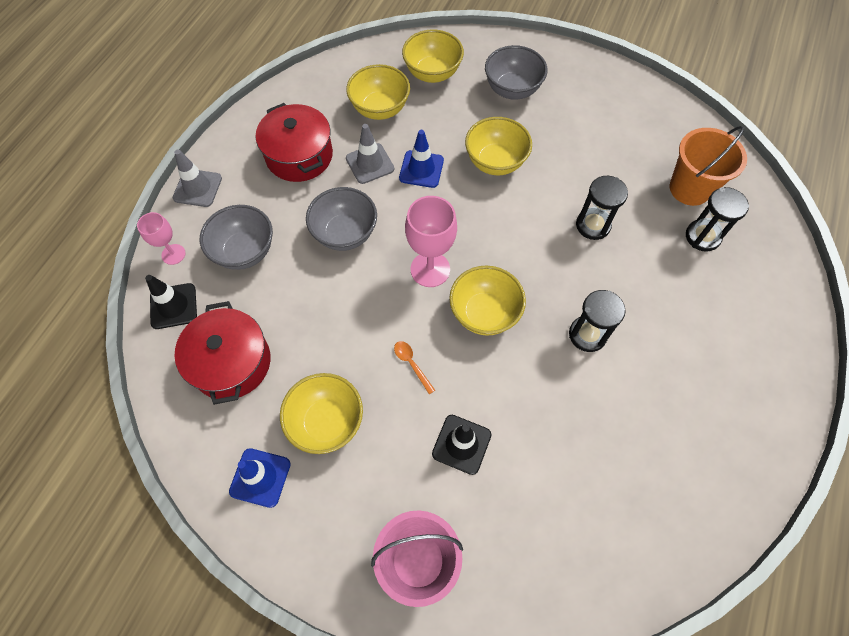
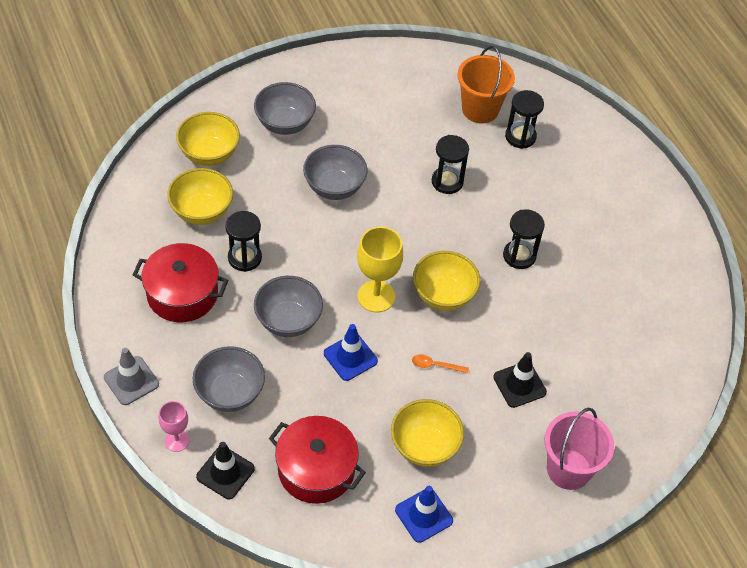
camera: 50 degrees left, 10 degrees down
grey traffic cone [346,124,394,184] -> black hourglass [225,211,262,272]
blue traffic cone [399,130,444,188] -> blue traffic cone moved to [324,324,378,381]
pink goblet [405,196,457,287] -> yellow goblet [357,227,403,313]
yellow bowl [465,117,532,175] -> grey bowl [303,145,367,200]

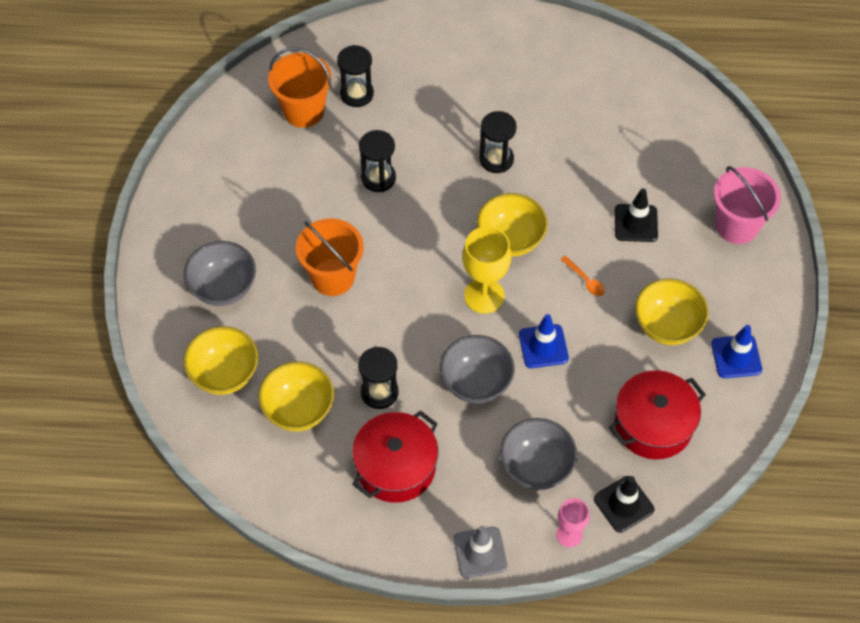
camera: 60 degrees left, 5 degrees up
grey bowl [303,145,367,200] -> orange bucket [296,218,364,296]
orange spoon [412,354,469,373] -> orange spoon turned 75 degrees counterclockwise [561,256,605,296]

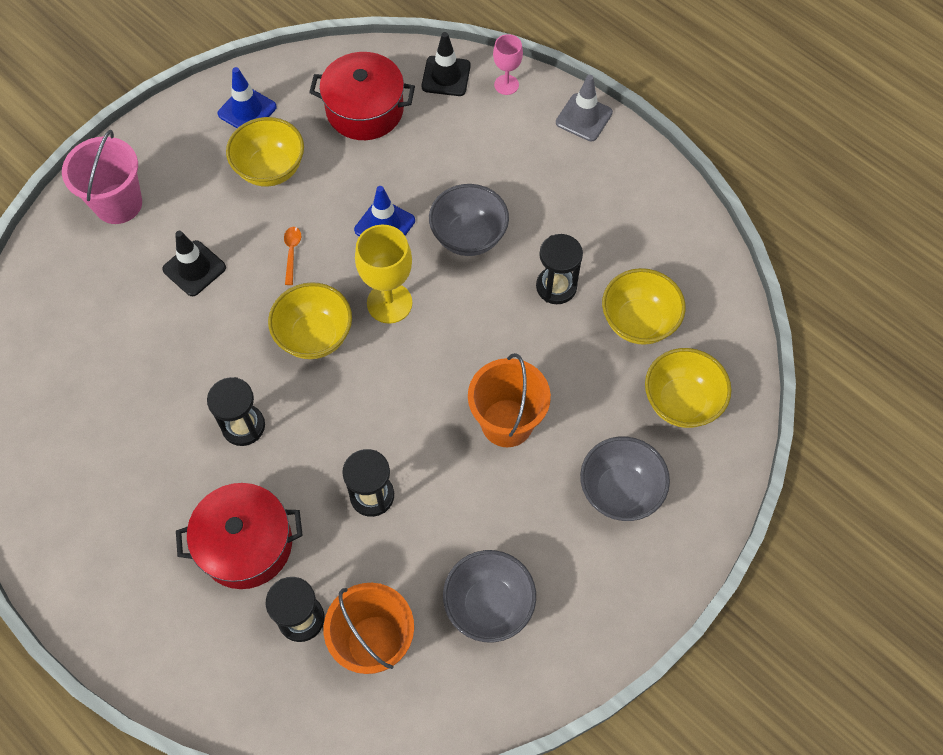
camera: 140 degrees left, 5 degrees up
red pot [352,410,438,503] -> red pot moved to [176,483,303,589]
grey bowl [500,418,577,490] -> grey bowl moved to [443,550,536,642]

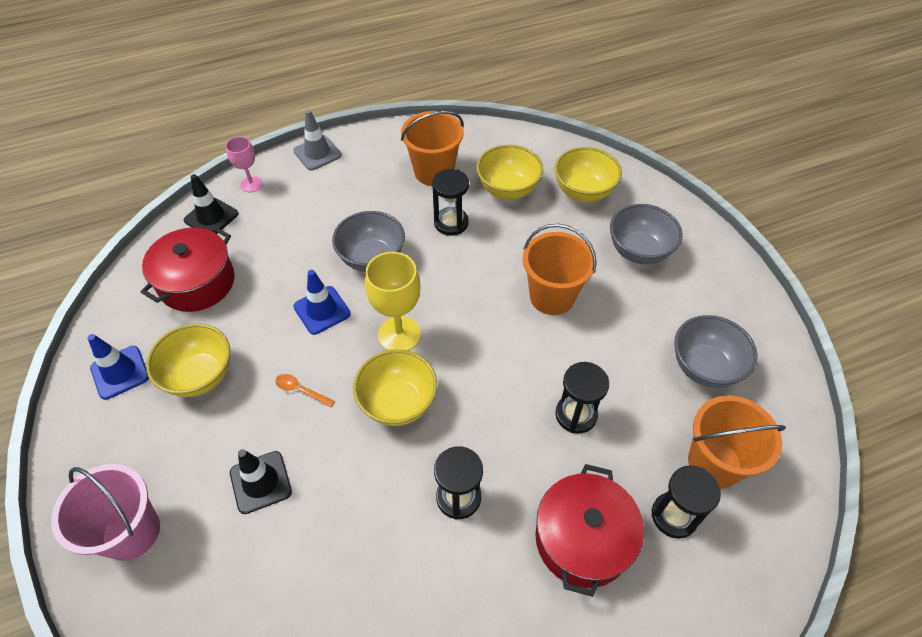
camera: 65 degrees left, 10 degrees down
none -> orange bucket [401,111,464,186]

